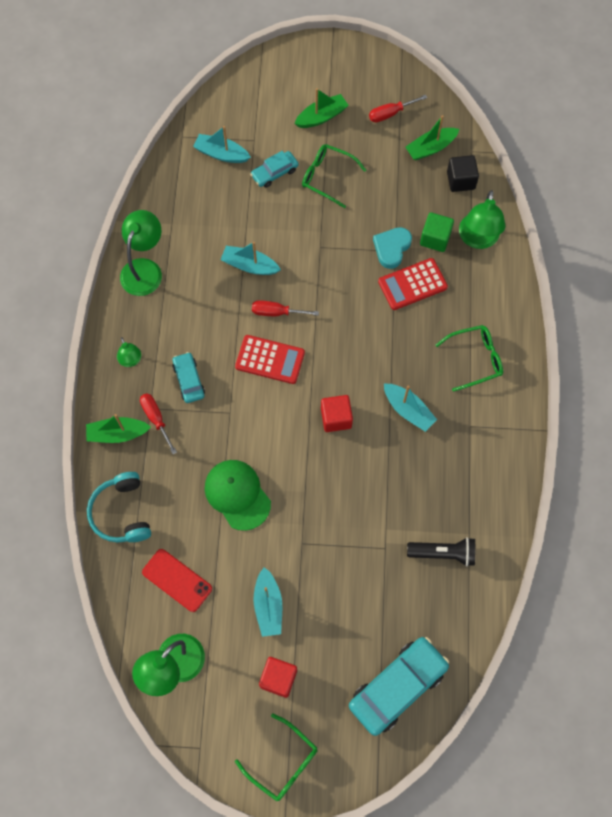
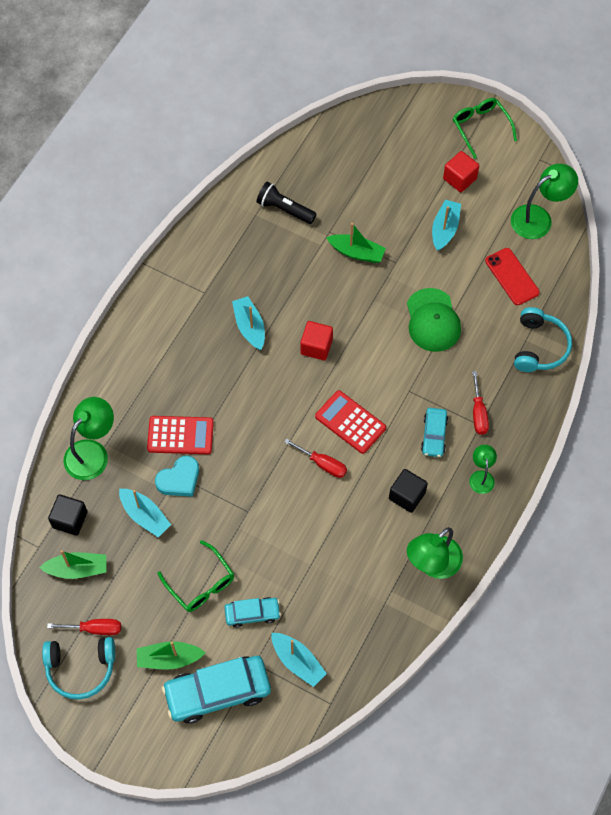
camera: 155 degrees left, 5 degrees down
green boat [86,414,151,443] -> green boat moved to [326,223,386,263]
turquoise boat [220,242,281,275] -> turquoise boat moved to [119,489,171,537]
turquoise car [349,637,449,736] -> turquoise car moved to [162,656,271,724]
green cube [420,212,454,252] -> none
green glasses [435,325,503,392] -> none
none -> turquoise headphones [42,637,115,700]
none -> black cube [389,469,428,513]

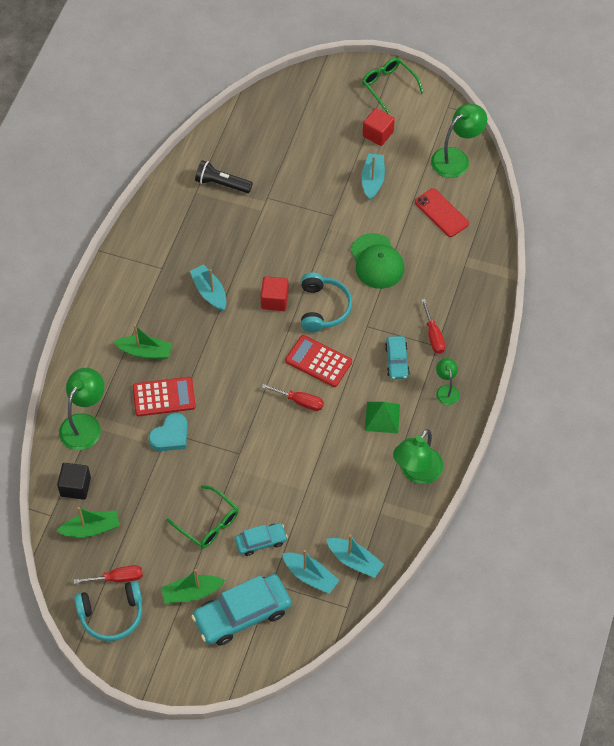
camera: 10 degrees left, 5 degrees down
turquoise boat [119,489,171,537] -> turquoise boat moved to [326,535,384,578]
green boat [326,223,386,263] -> green boat moved to [113,324,173,359]
black cube [389,469,428,513] -> green pyramid [365,402,400,433]
turquoise headphones [514,307,572,372] -> turquoise headphones moved to [301,272,352,333]

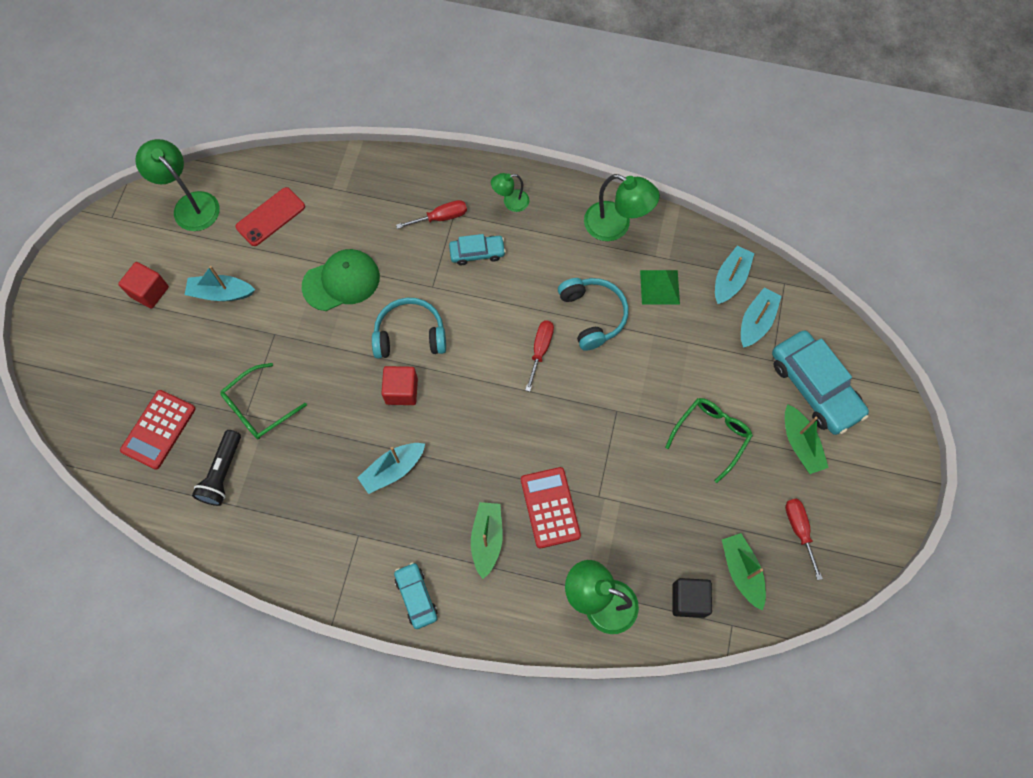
camera: 95 degrees left, 10 degrees up
turquoise headphones [74,581,142,641] -> turquoise headphones moved to [558,278,628,351]
turquoise heart [148,413,188,451] -> none
turquoise car [235,523,288,556] -> turquoise car moved to [394,562,437,629]
red calculator [285,335,352,387] -> red calculator moved to [120,390,196,470]
green glasses [362,58,424,114] -> green glasses moved to [220,363,307,439]
green pyramid [365,402,400,433] -> green pyramid moved to [640,270,680,304]

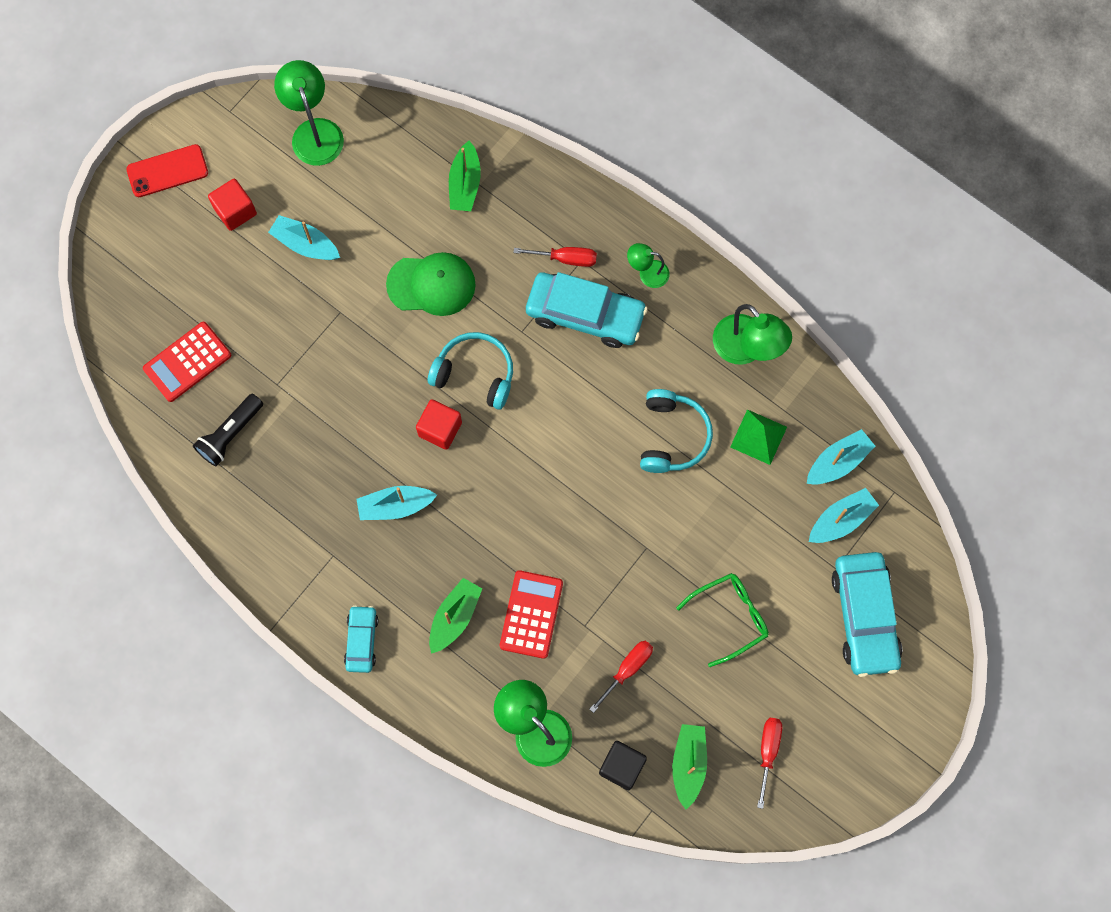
camera: 25 degrees right, 5 degrees up
green glasses [220,363,307,439] -> none
red phone [236,187,305,246] -> red phone moved to [126,144,208,197]
turquoise car [449,234,506,265] -> turquoise car [526,272,648,348], size x1.85
red screwdriver [525,321,554,392] -> red screwdriver moved to [589,641,653,713]
green boat [785,404,829,474] -> green boat moved to [449,141,481,211]

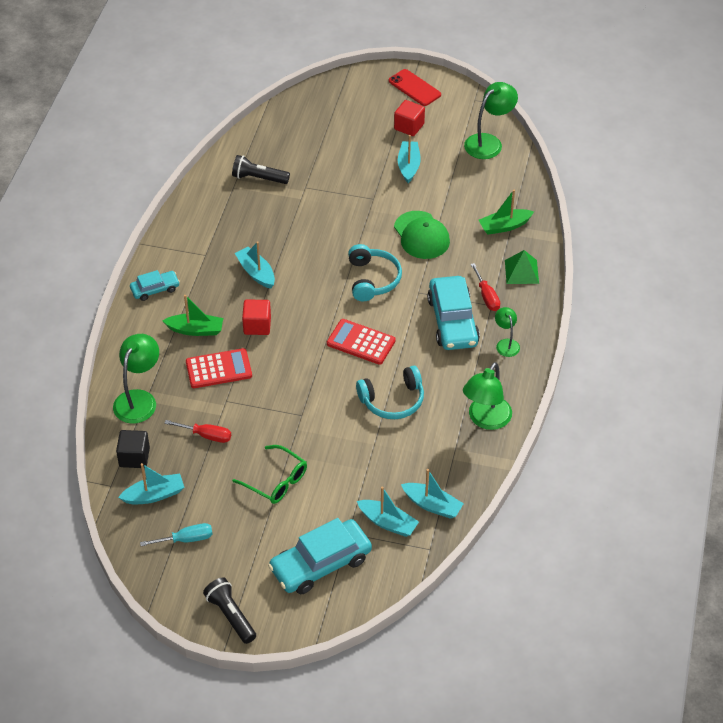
camera: 65 degrees right, 25 degrees down
red calculator [143,322,231,402] -> red calculator moved to [327,319,396,365]
red cube [416,399,462,450] -> red cube moved to [242,299,271,335]
green boat [672,724,707,809] -> turquoise boat [118,463,185,504]
green pyramid [730,409,787,465] -> green pyramid moved to [505,250,539,284]
red screwdriver [757,718,782,809] -> turquoise screwdriver [140,523,213,546]
none -> black flashlight [203,577,256,644]

